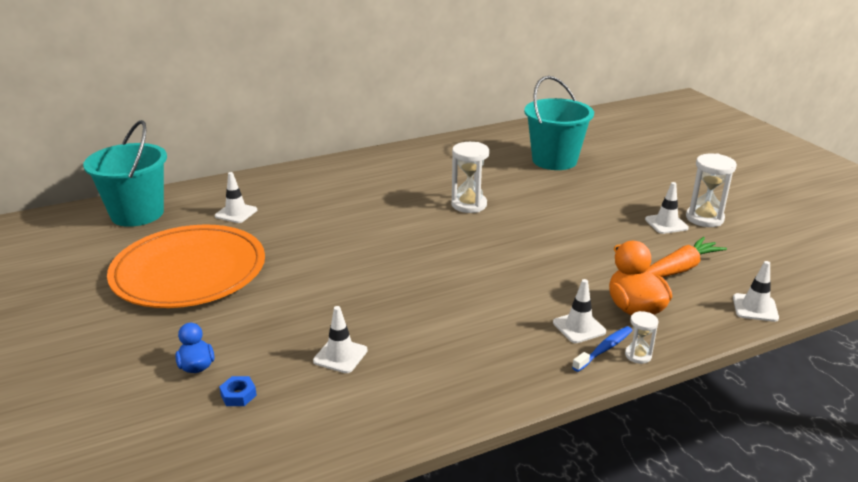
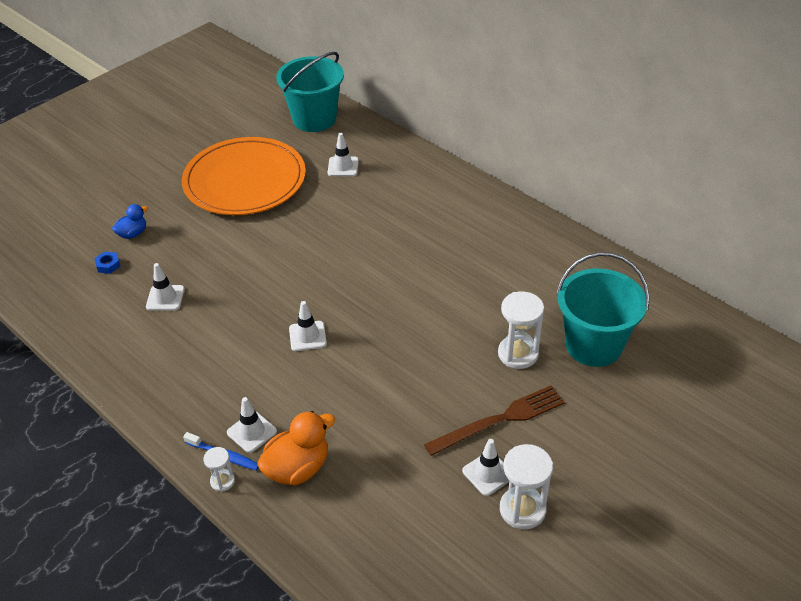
camera: 70 degrees right, 15 degrees up
white hourglass [451,142,489,213] -> white hourglass moved to [498,291,544,369]
orange carrot [647,237,727,277] -> none
white traffic cone [733,261,779,322] -> white traffic cone moved to [289,301,327,351]
none -> brown fork [424,385,565,456]

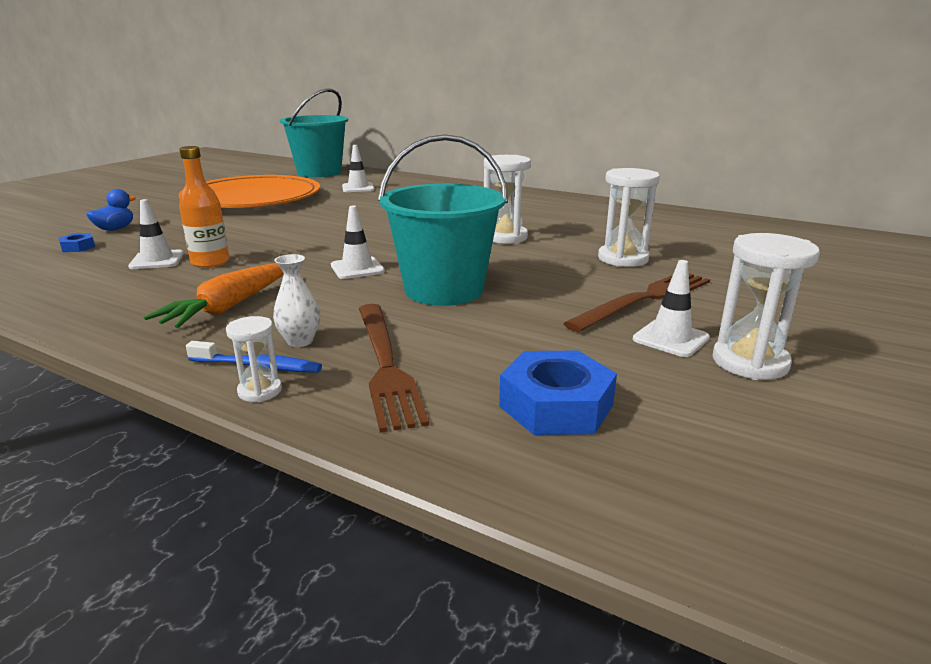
camera: 15 degrees left, 20 degrees down
white traffic cone [227,397,277,453] -> white vase [273,254,320,347]
orange duck [257,411,335,485] -> brown fork [359,304,429,433]
turquoise bucket [557,252,650,367] -> turquoise bucket moved to [378,134,508,306]
none -> orange carrot [144,263,284,328]
none -> orange bottle [179,146,229,268]
none -> white hourglass [484,155,531,244]
none -> blue nut [499,351,617,435]

